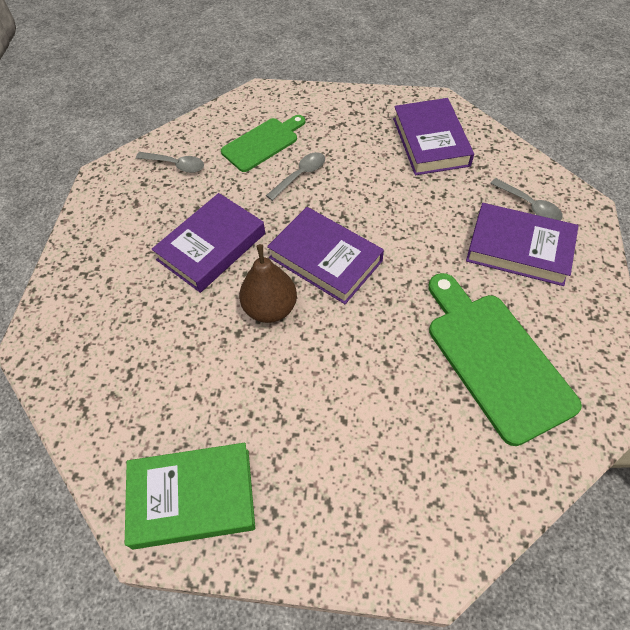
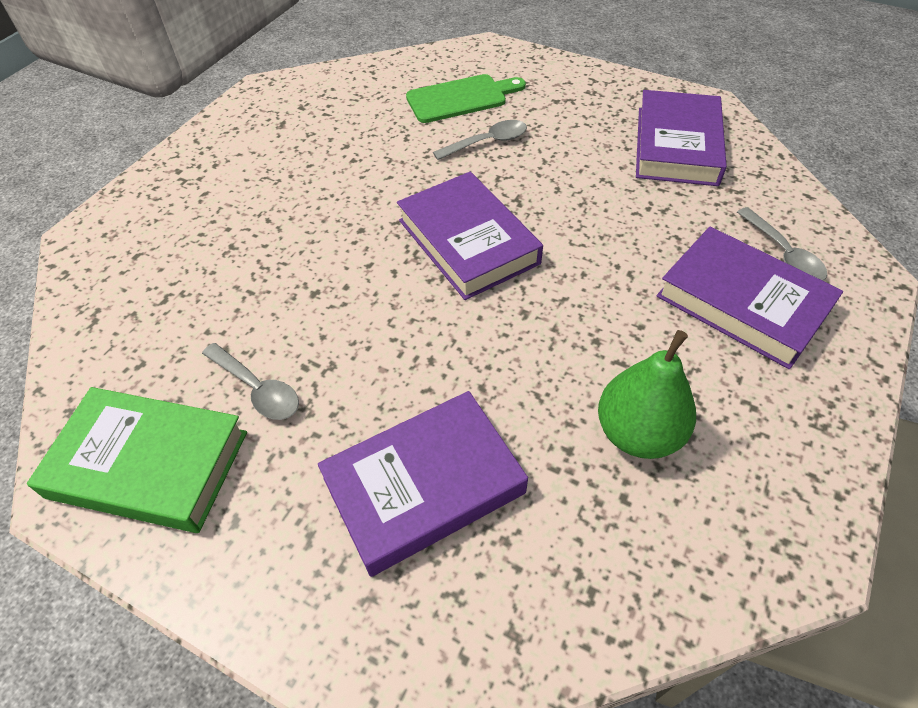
camera: 20 degrees right, 5 degrees down
grey spoon [136,152,204,173] -> grey spoon moved to [202,343,299,420]
purple book [152,193,265,293] -> purple book moved to [318,391,528,577]
brown pear [239,244,297,323] -> none
green cutting board [428,273,582,446] -> green pear [598,330,696,459]

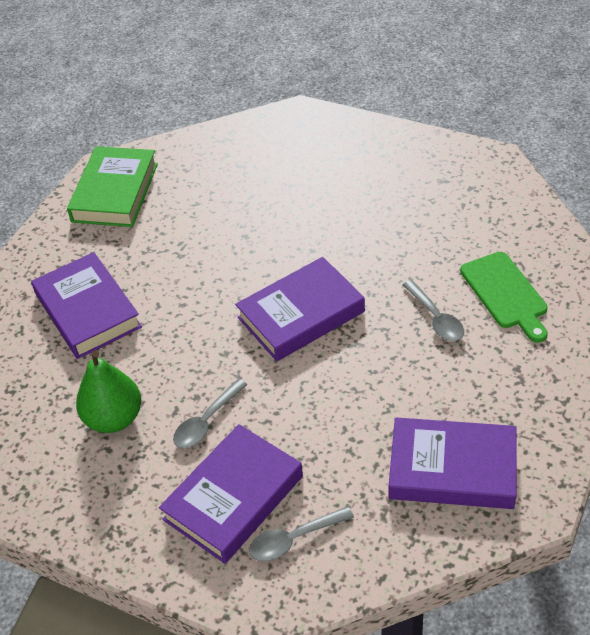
camera: 90 degrees right, 5 degrees down
grey spoon [202,343,299,420] -> grey spoon moved to [173,379,247,448]

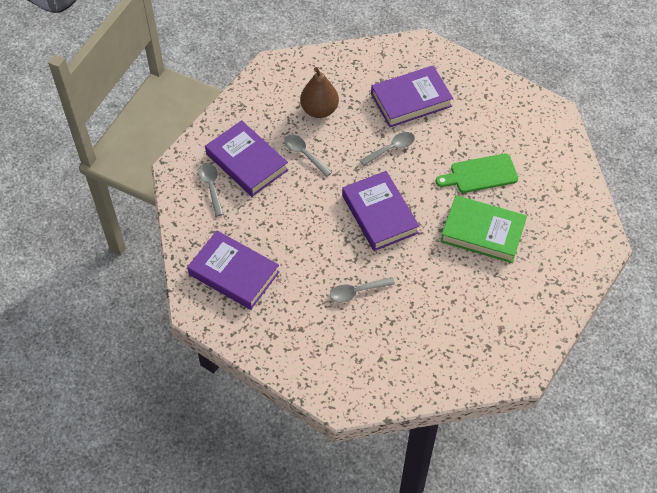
camera: 95 degrees right, 10 degrees up
green book [67,146,158,227] -> green book moved to [441,195,527,263]
green pear [76,350,141,433] -> brown pear [300,67,339,118]
purple book [389,417,517,509] -> purple book turned 75 degrees counterclockwise [187,231,279,310]
green cutting board [460,252,548,343] -> green cutting board moved to [436,154,518,193]
none -> grey spoon [360,132,415,166]

